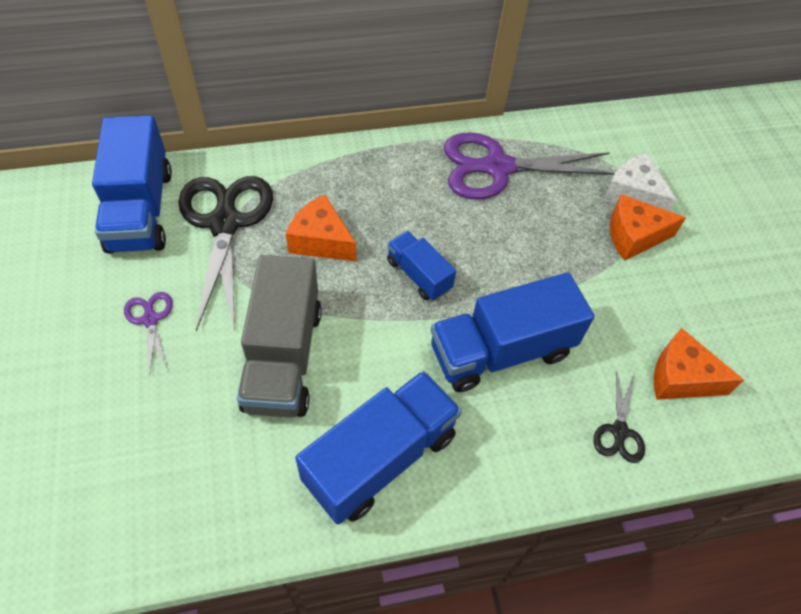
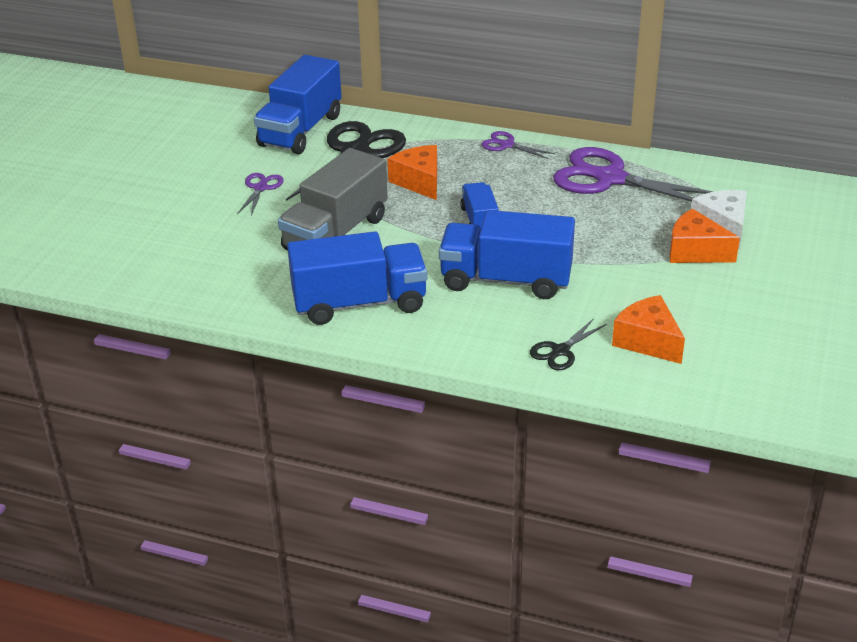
camera: 35 degrees right, 20 degrees down
none -> purple scissors [482,131,555,159]

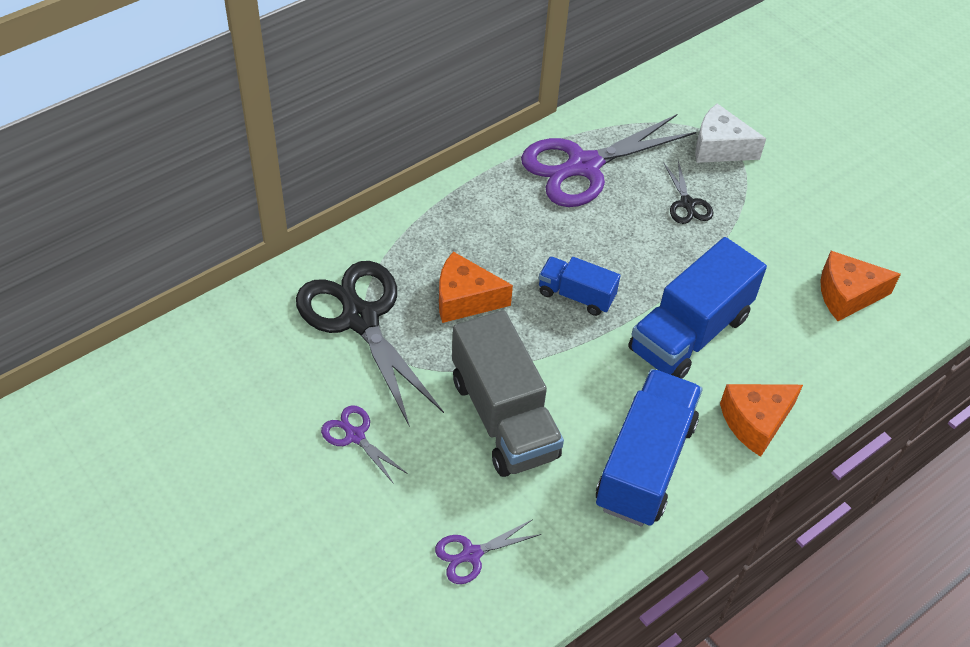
camera: 60 degrees left, 15 degrees up
blue truck [254,55,342,154] -> none
purple scissors [482,131,555,159] -> purple scissors moved to [435,519,541,584]
black scissors [530,318,606,370] -> black scissors moved to [663,161,713,224]
orange cheese [669,209,740,263] -> orange cheese moved to [720,384,803,457]

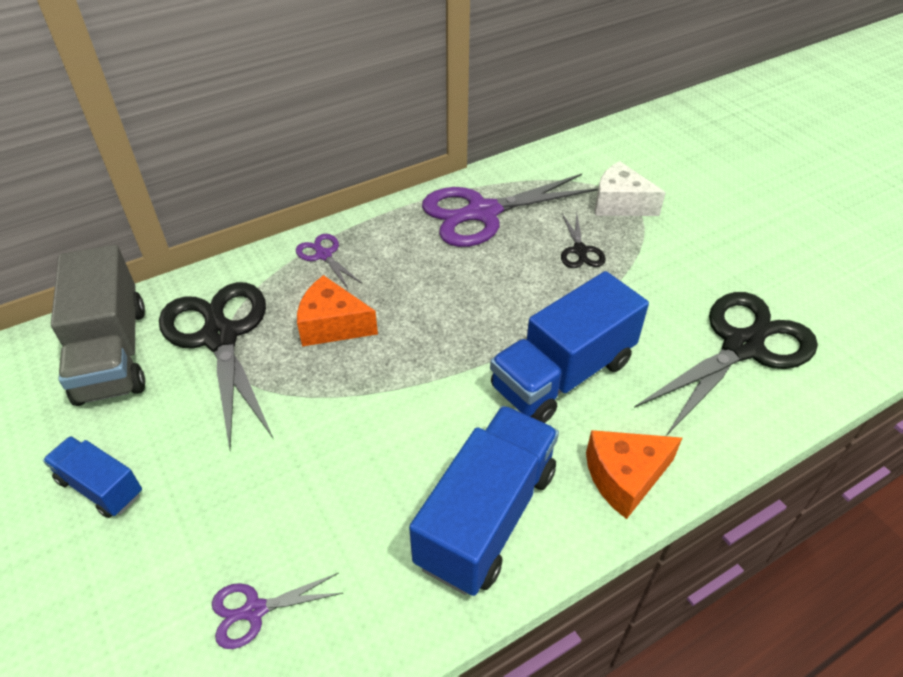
camera: 10 degrees right, 5 degrees down
purple scissors [321,405,408,484] -> purple scissors moved to [296,234,362,289]
grey truck [452,310,564,477] -> grey truck moved to [51,245,145,406]
blue truck [539,257,620,316] -> blue truck moved to [43,436,142,518]
orange cheese [820,251,901,321] -> black scissors [634,292,818,436]

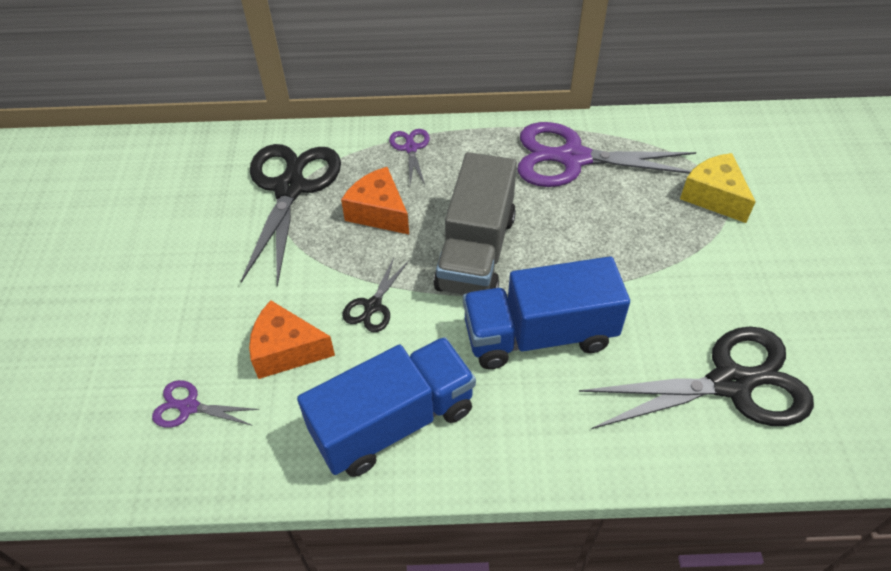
camera: 30 degrees right, 5 degrees up
blue truck [43,436,142,518] -> none
grey truck [51,245,145,406] -> grey truck moved to [434,152,517,295]
black scissors [561,213,606,268] -> black scissors moved to [342,257,409,332]
orange cheese [586,430,682,519] -> orange cheese moved to [249,300,335,379]
white cheese [595,161,666,216] -> yellow cheese [680,153,756,223]

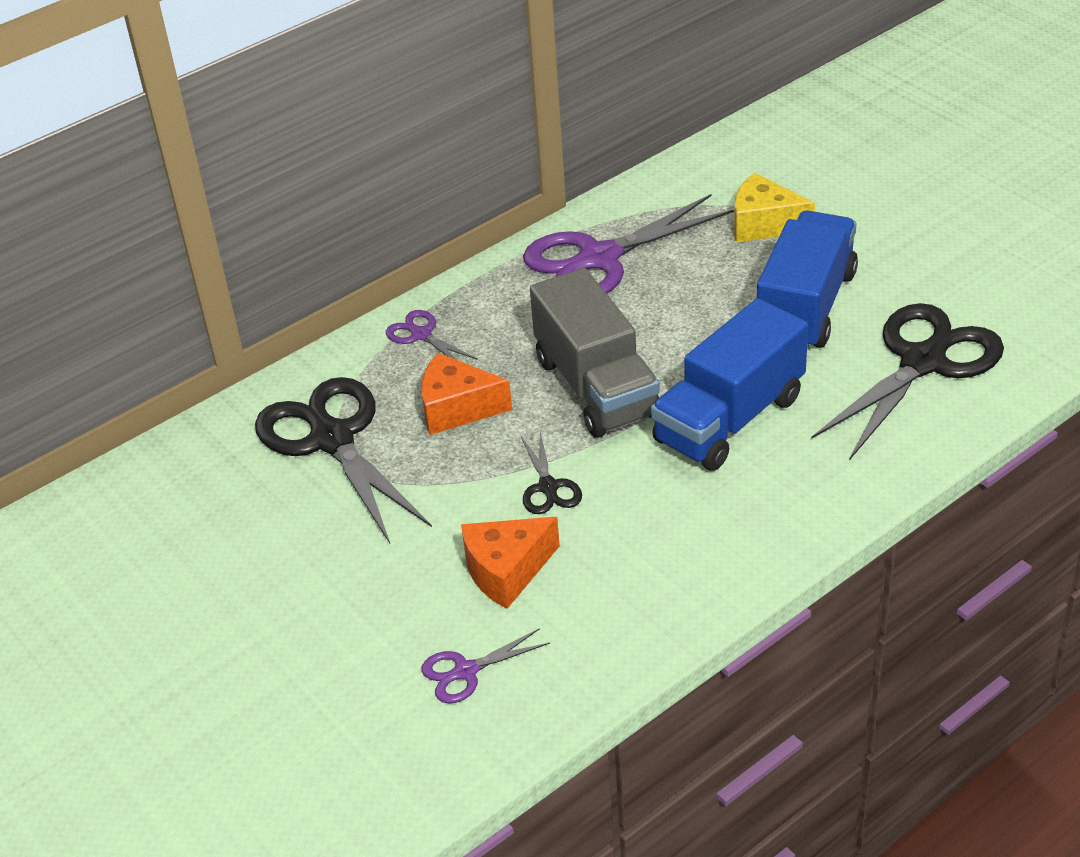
camera: 35 degrees left, 10 degrees down
blue truck [297,337,476,477] -> blue truck moved to [757,210,858,349]

